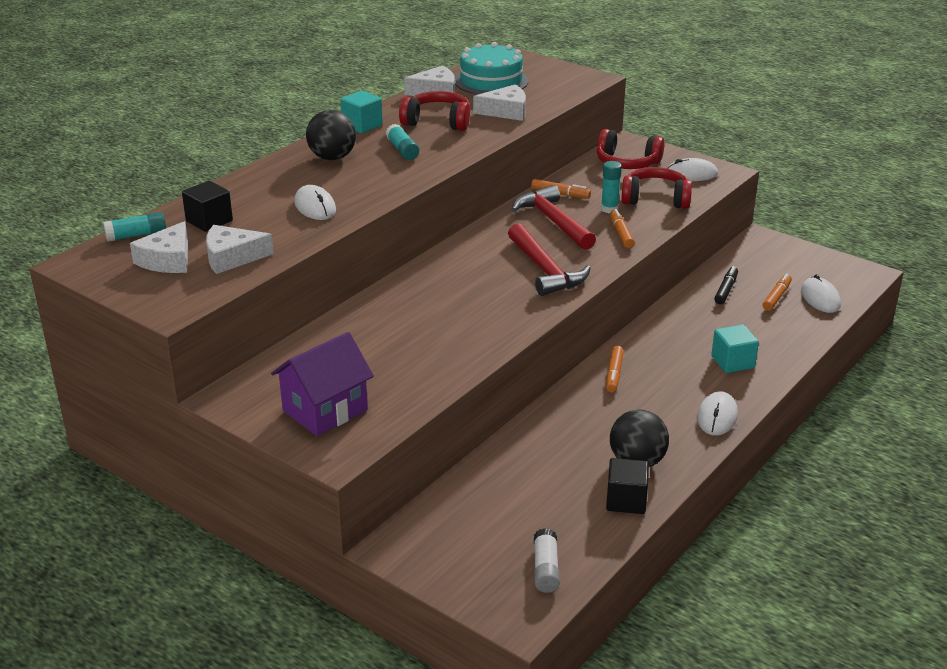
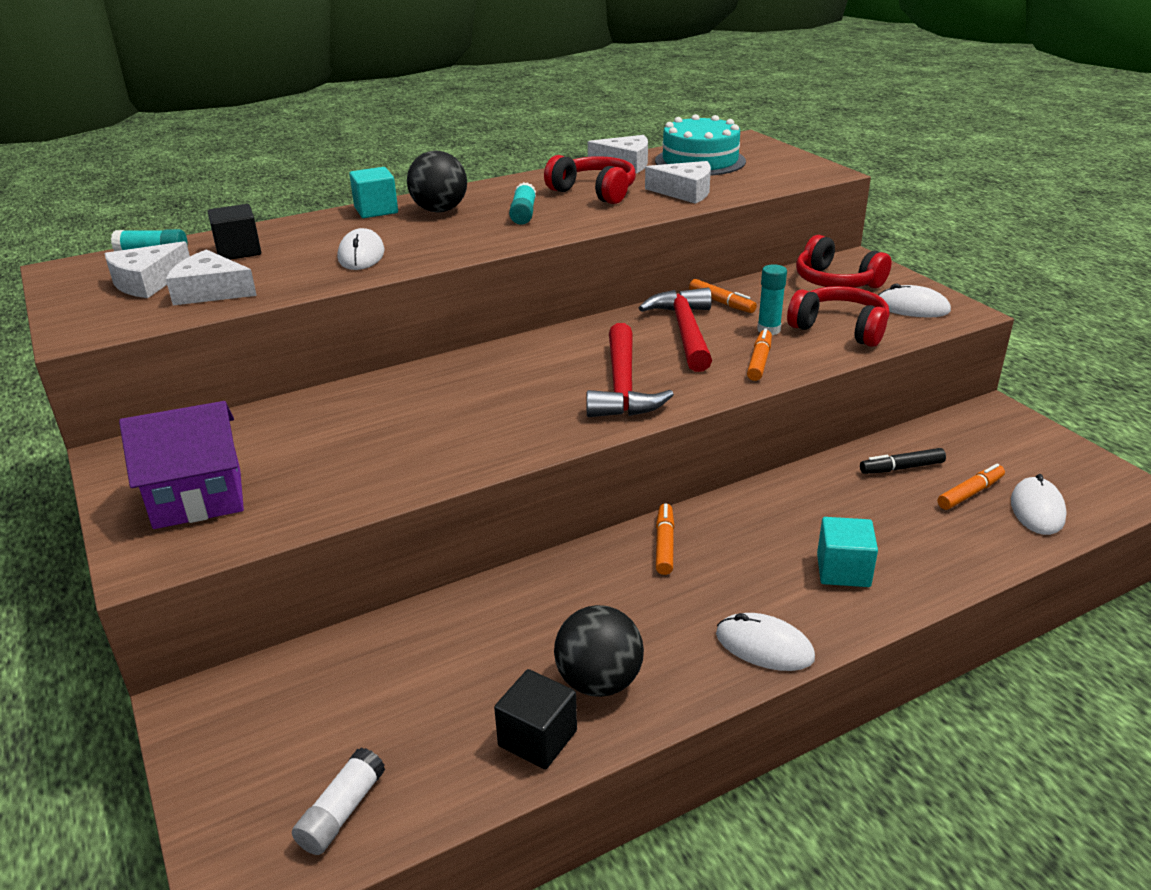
camera: 25 degrees right, 0 degrees up
turquoise cube [340,91,383,134] -> turquoise cube moved to [349,167,398,218]
orange marker [606,346,624,392] -> orange marker turned 150 degrees clockwise [656,503,675,575]
white mouse [697,391,738,436] -> white mouse turned 75 degrees clockwise [716,613,815,671]
black marker [714,266,738,304] -> black marker turned 150 degrees counterclockwise [860,448,946,474]

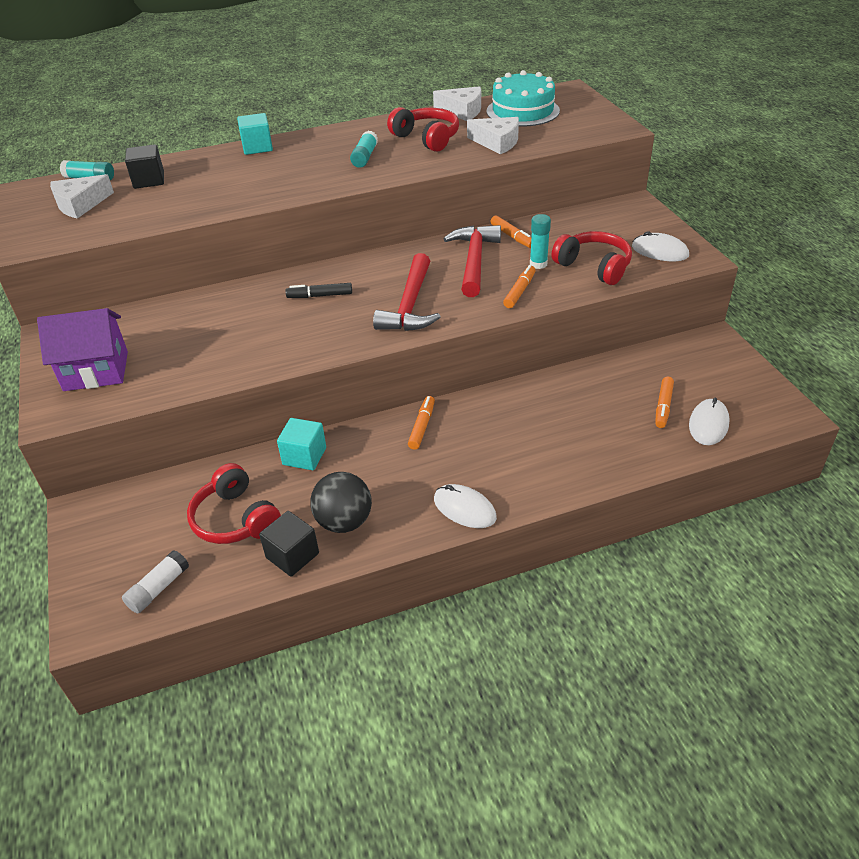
camera: 10 degrees right, 10 degrees up
white cheese [166,249,257,305] -> none
white mouse [338,228,385,270] -> none
black ball [407,151,467,213] -> none
red headphones [796,235,892,288] -> red headphones moved to [187,463,281,544]
turquoise cube [817,517,878,587] -> turquoise cube moved to [277,418,326,470]
black marker [860,448,946,474] -> black marker moved to [285,283,352,298]
orange marker [937,464,1005,510] -> orange marker turned 135 degrees clockwise [655,377,674,428]

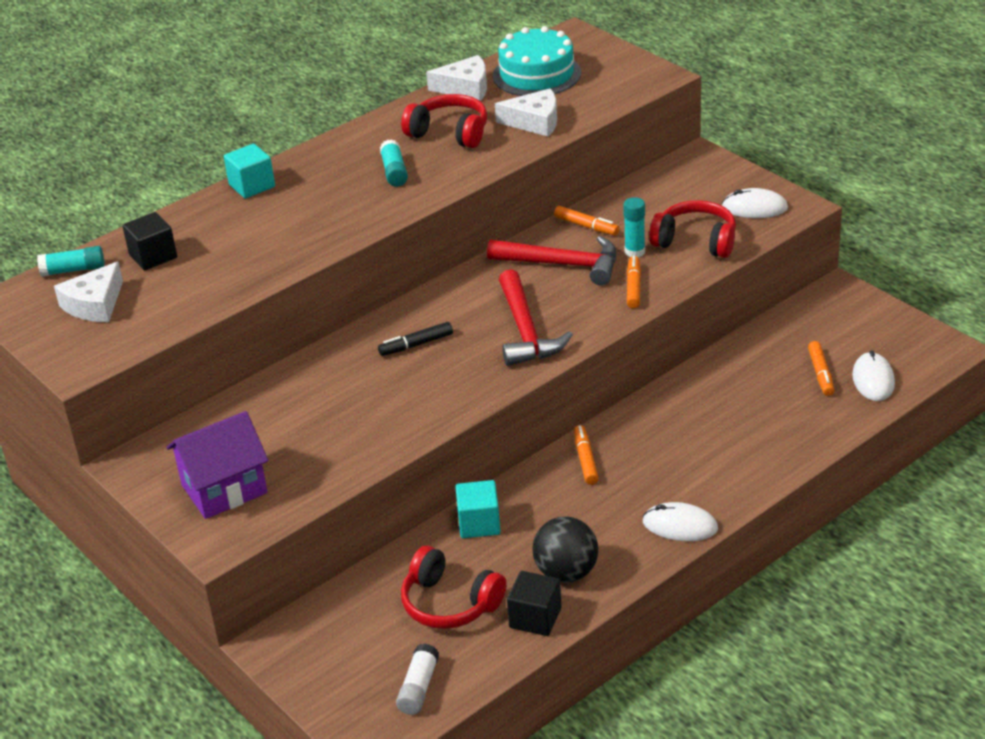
camera: 20 degrees left, 5 degrees down
red hammer [444,225,501,297] -> red hammer turned 120 degrees clockwise [487,236,617,286]

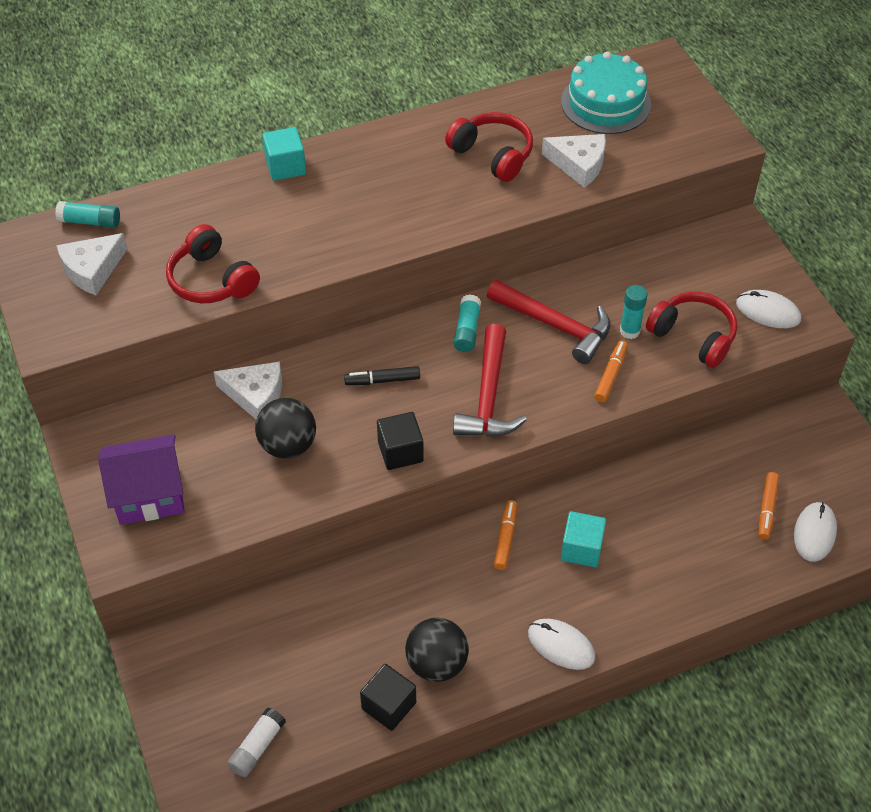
camera: 15 degrees right, 15 degrees up
black cube [122,212,177,270] -> black cube moved to [377,412,424,470]
turquoise glue stick [380,139,408,187] -> turquoise glue stick moved to [454,295,481,352]
red headphones [401,546,507,629] -> red headphones moved to [166,224,260,303]
white cheese [426,55,487,101] -> white cheese moved to [214,362,282,420]
turquoise cube [455,480,500,538] -> turquoise cube moved to [561,511,606,567]
orange marker [554,206,620,236] -> none
none -> black ball [255,398,316,459]

